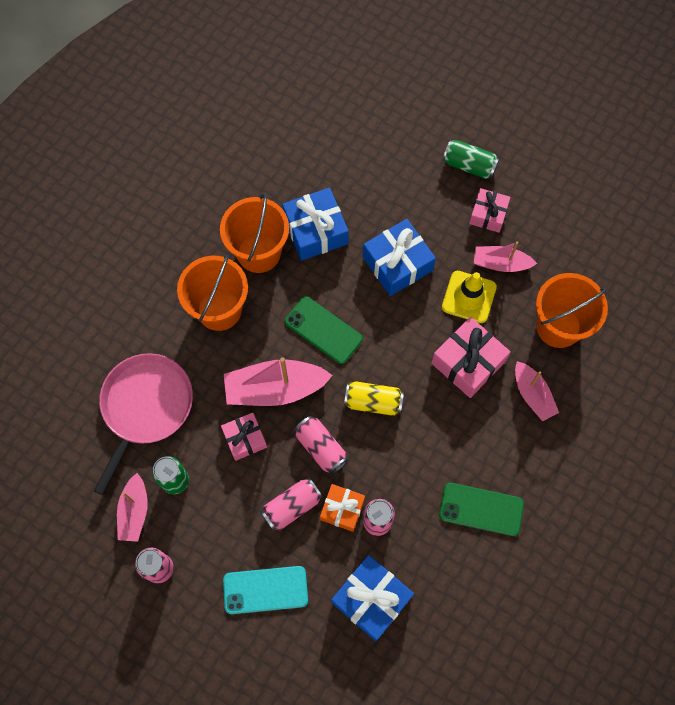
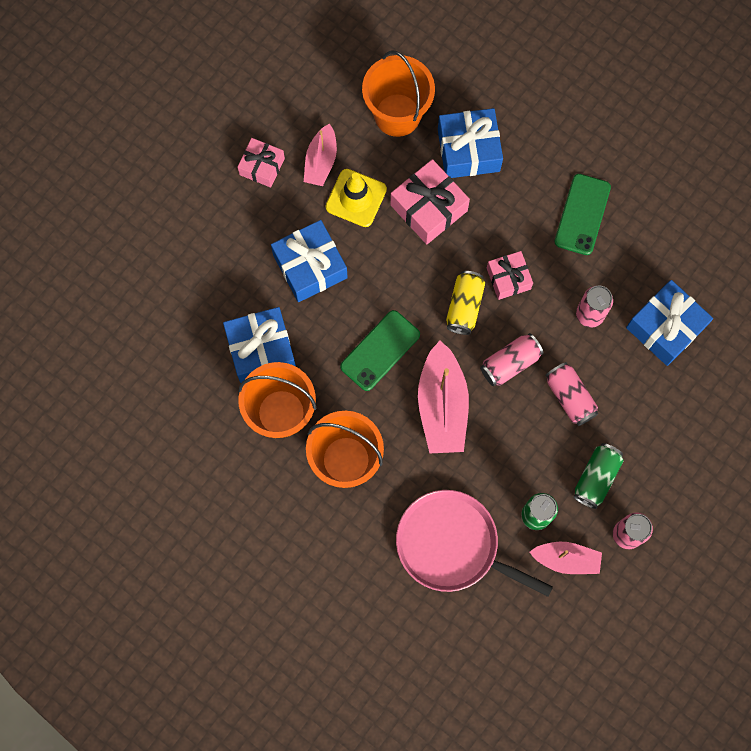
camera: 85 degrees left, 5 degrees up
pink gift [221,413,267,461] -> pink gift moved to [487,251,533,300]
turquoise phone [223,566,308,614] -> none
orange gift [320,484,365,532] -> none
green can [443,140,499,179] -> green can moved to [574,443,623,509]
pink boat [515,361,559,422] -> blue gift [438,108,503,178]

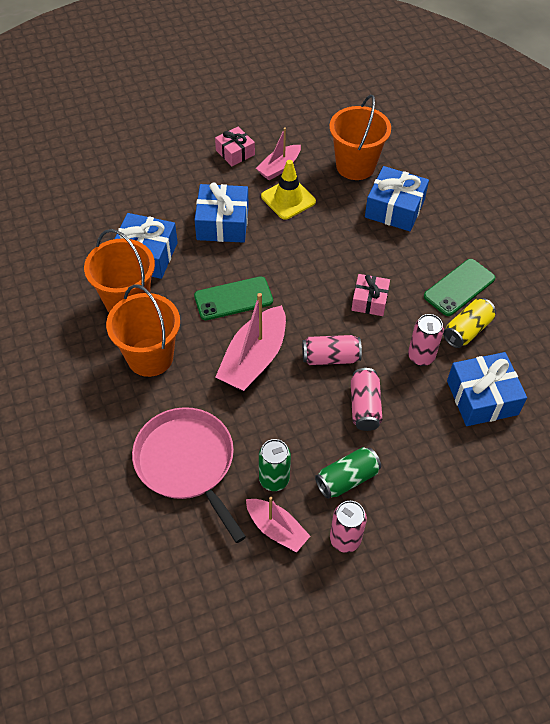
camera: 30 degrees right, 20 degrees down
pink gift [390,159,470,244] -> none
yellow can [446,271,485,335] -> yellow can moved to [443,298,496,348]

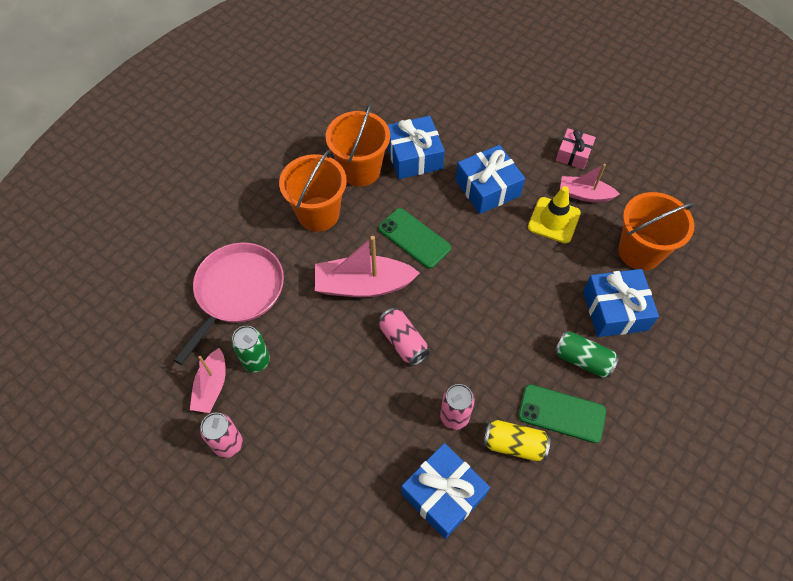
camera: 60 degrees right, 5 degrees up
green can [315,447,381,499] -> green can moved to [554,331,619,378]
pink gift [351,274,390,316] -> none
pink can [351,368,382,431] -> none

